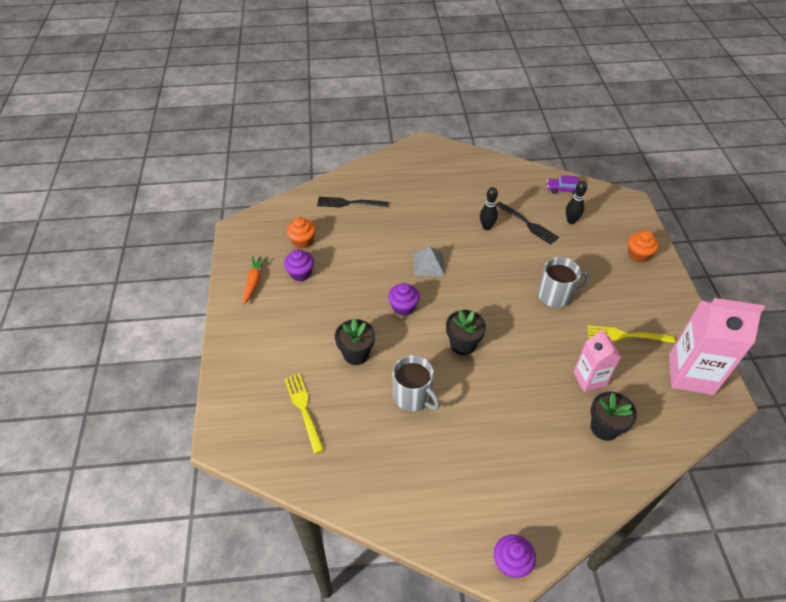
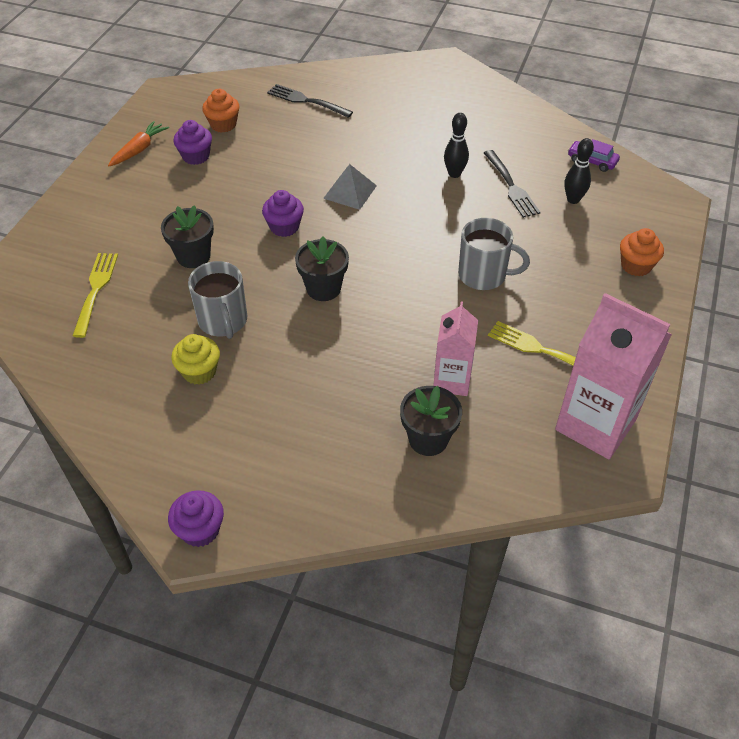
camera: 25 degrees right, 0 degrees up
none -> yellow cupcake [171,334,220,385]

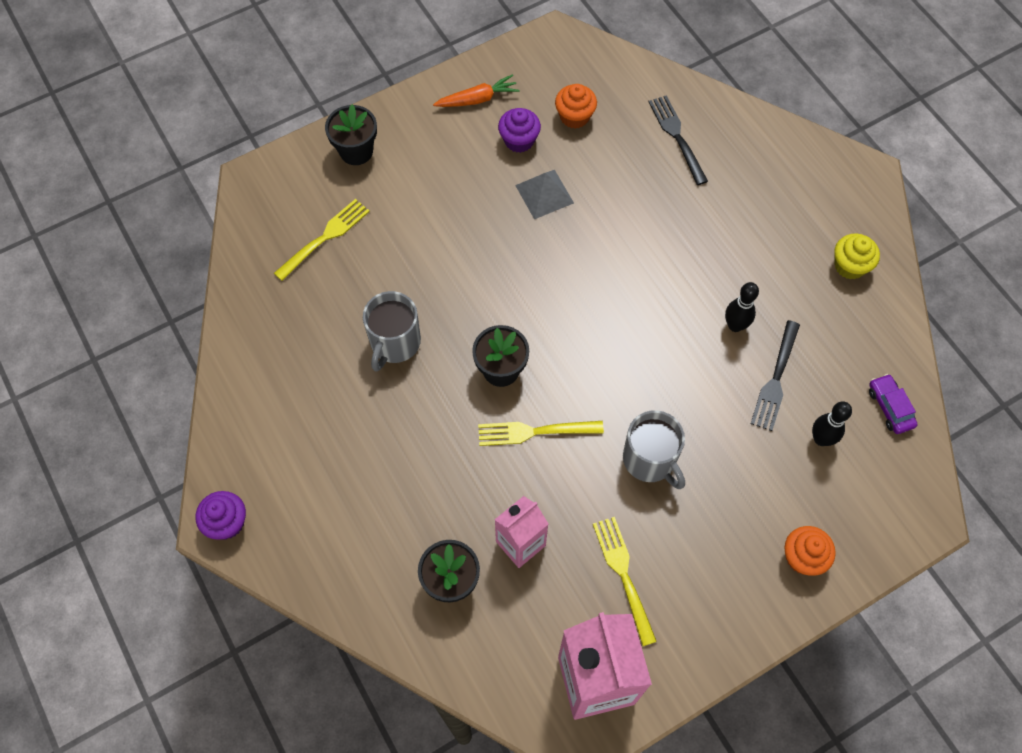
camera: 40 degrees right, 15 degrees up
black flower pot [161,205,214,268] -> black flower pot moved to [325,104,377,165]
yellow cupcake [171,334,220,385] -> yellow cupcake moved to [834,234,880,280]
purple cupcake [262,190,304,237] -> none
grey pyramid [323,164,377,210] -> grey pyramid moved to [515,170,574,219]
none -> yellow fork [478,421,604,446]

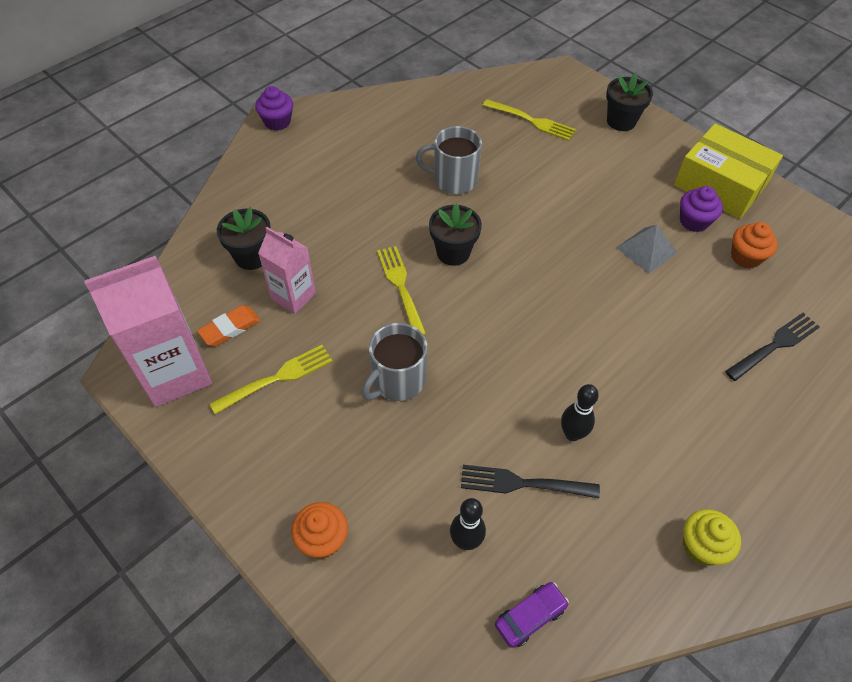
camera: 75 degrees right, 10 degrees down
orange carrot [433,74,520,107] -> yellow box [674,123,783,219]
none -> orange eraser [197,305,261,346]

